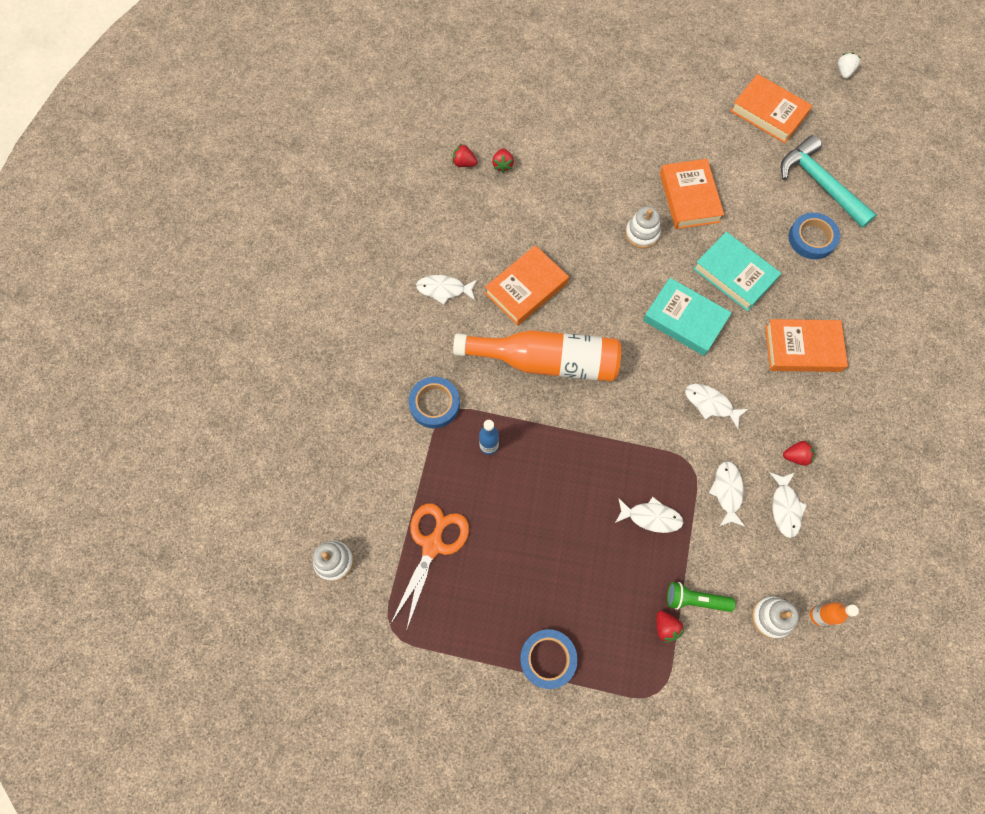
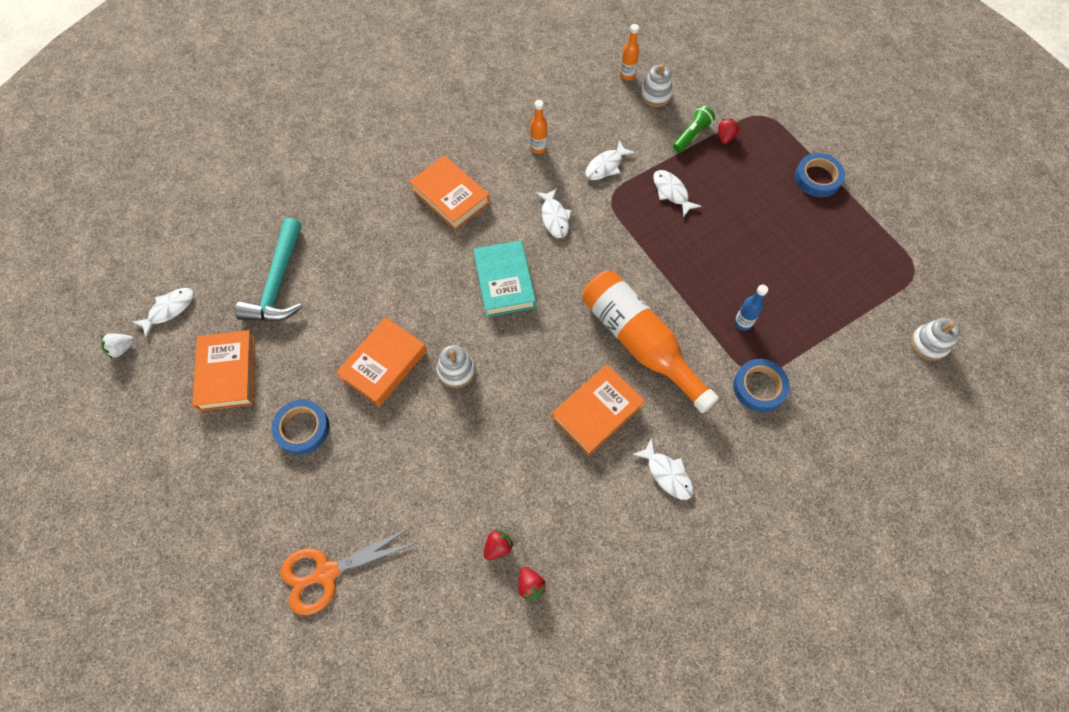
camera: 135 degrees left, 5 degrees down
orange scissors [390,503,469,631] -> orange scissors moved to [280,527,416,615]
orange book [485,245,569,325] -> orange book turned 45 degrees counterclockwise [552,365,645,456]
green flashlight [667,582,735,612] -> green flashlight turned 105 degrees counterclockwise [673,105,715,153]
turquoise book [693,232,781,311] -> none
white fish [769,472,807,538] -> white fish moved to [132,288,194,337]
red strawberry [783,441,814,466] -> orange bottle [530,100,547,154]
blue tape [789,213,840,259] -> blue tape moved to [272,399,329,455]

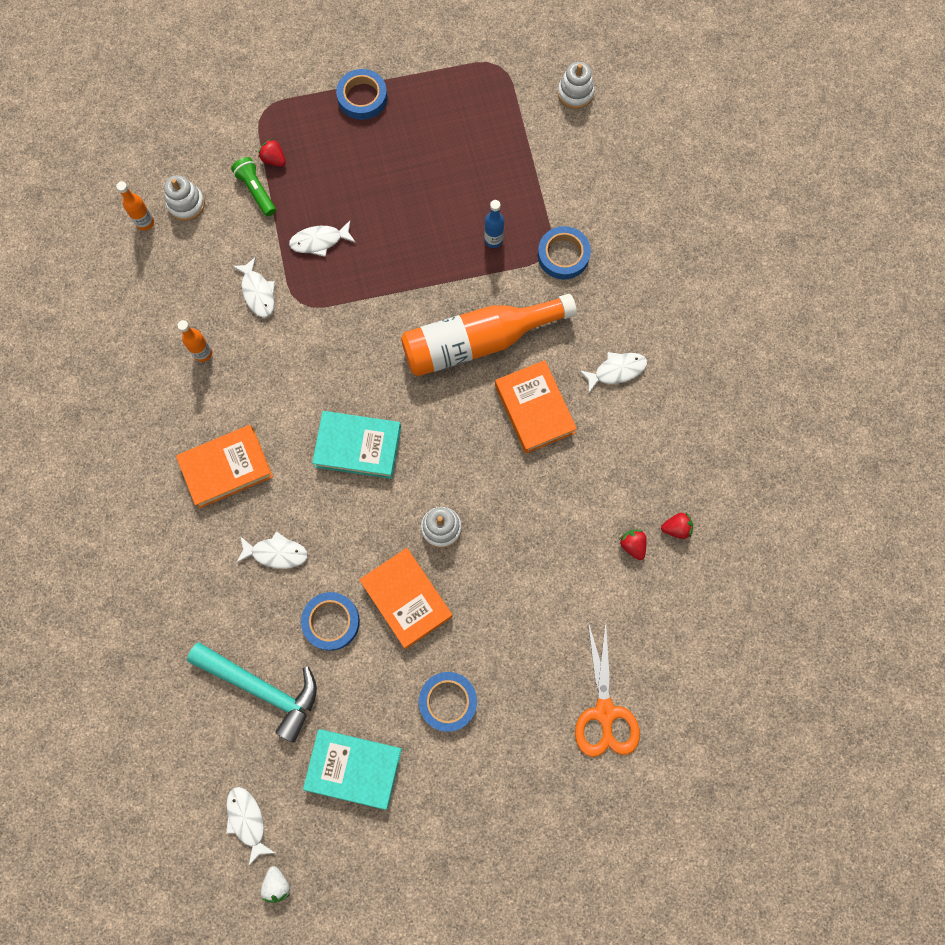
camera: 70 degrees left, 10 degrees up
orange book [192,330,255,411] -> turquoise book [303,729,402,810]
white fish [536,188,572,238] -> white fish moved to [236,531,308,569]
none -> blue tape [301,592,360,651]

